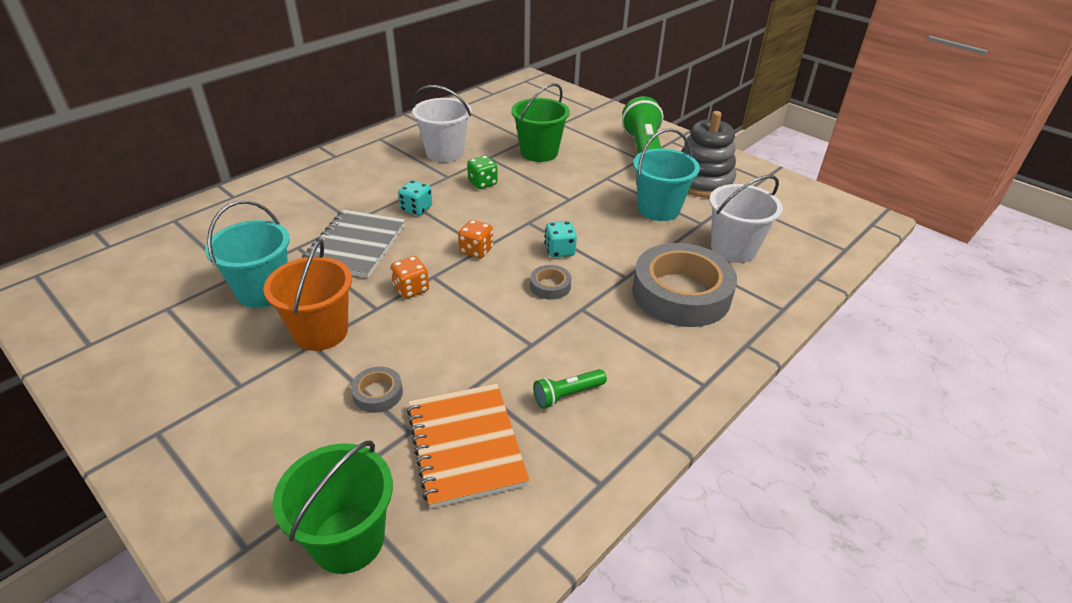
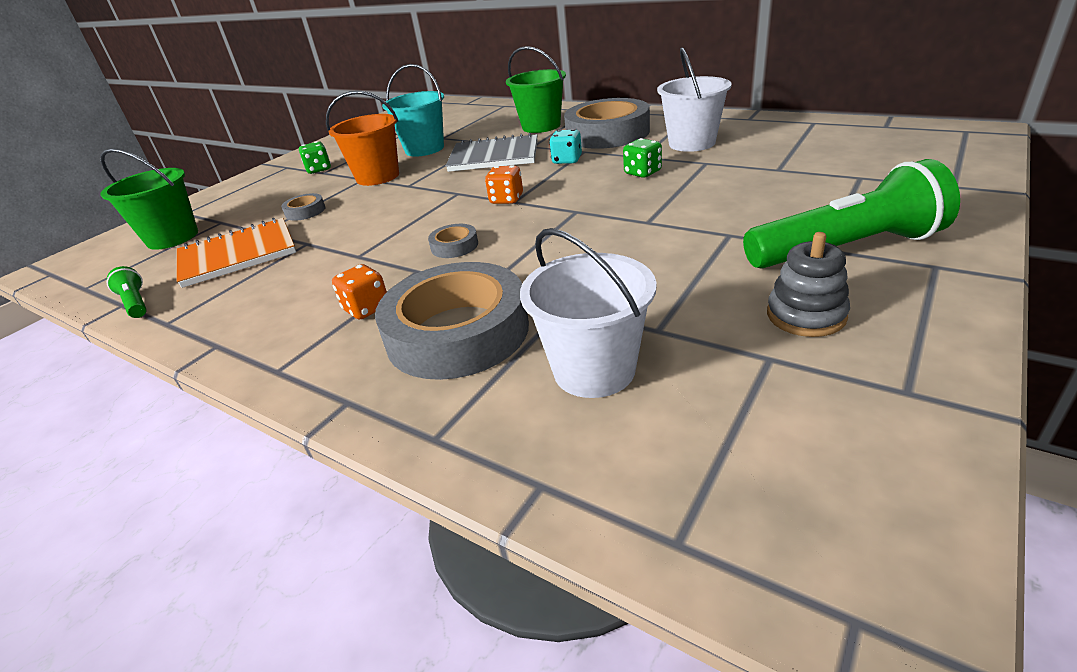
camera: 85 degrees right, 5 degrees down
orange dice [391,256,429,298] -> orange dice moved to [332,264,387,319]
green bucket [511,83,570,162] -> green bucket moved to [506,46,566,133]
green flashlight [533,369,607,409] -> green flashlight moved to [107,266,147,318]
turquoise dice [545,221,577,258] -> none
turquoise bucket [633,128,700,221] -> none
grey stacking toy [681,111,736,198] -> grey stacking toy [767,232,850,337], size x0.62
none -> green dice [299,141,331,174]
none -> grey tape [564,98,650,149]

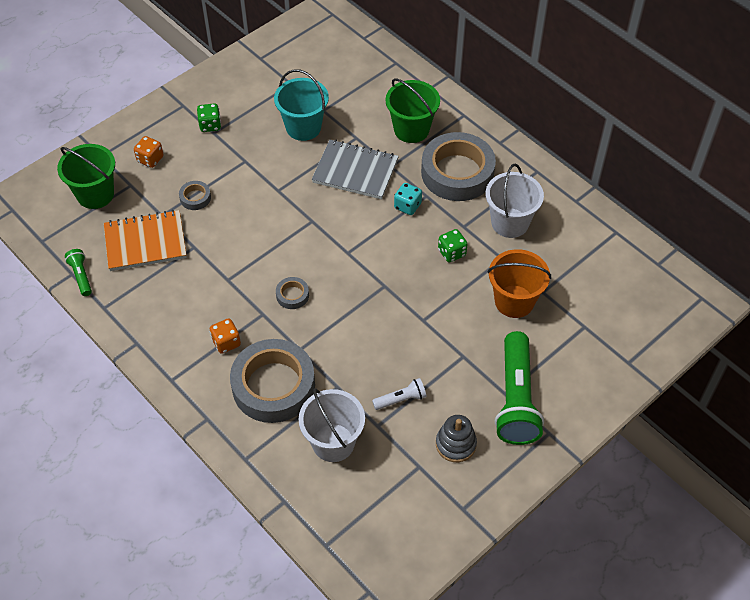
camera: 10 degrees right, 20 degrees up
orange bucket [326,91,399,186] -> orange bucket moved to [487,249,551,318]
orange dice [485,165,523,204] -> orange dice moved to [134,136,164,168]
green flashlight [743,159,960,269] -> green flashlight turned 90 degrees clockwise [495,331,544,445]
none -> white flashlight [372,378,427,410]

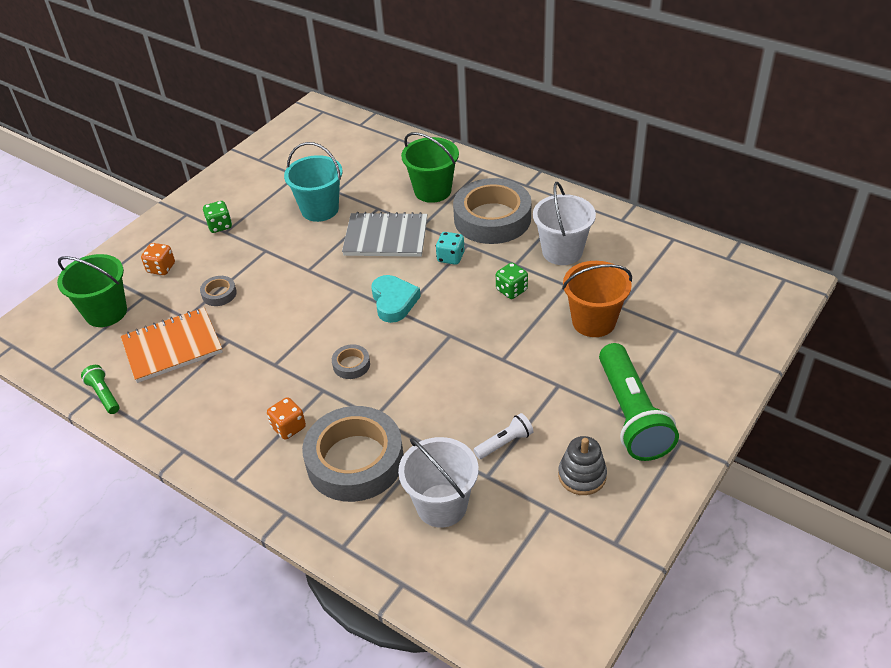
camera: 10 degrees left, 10 degrees down
none -> turquoise heart [371,275,421,323]

